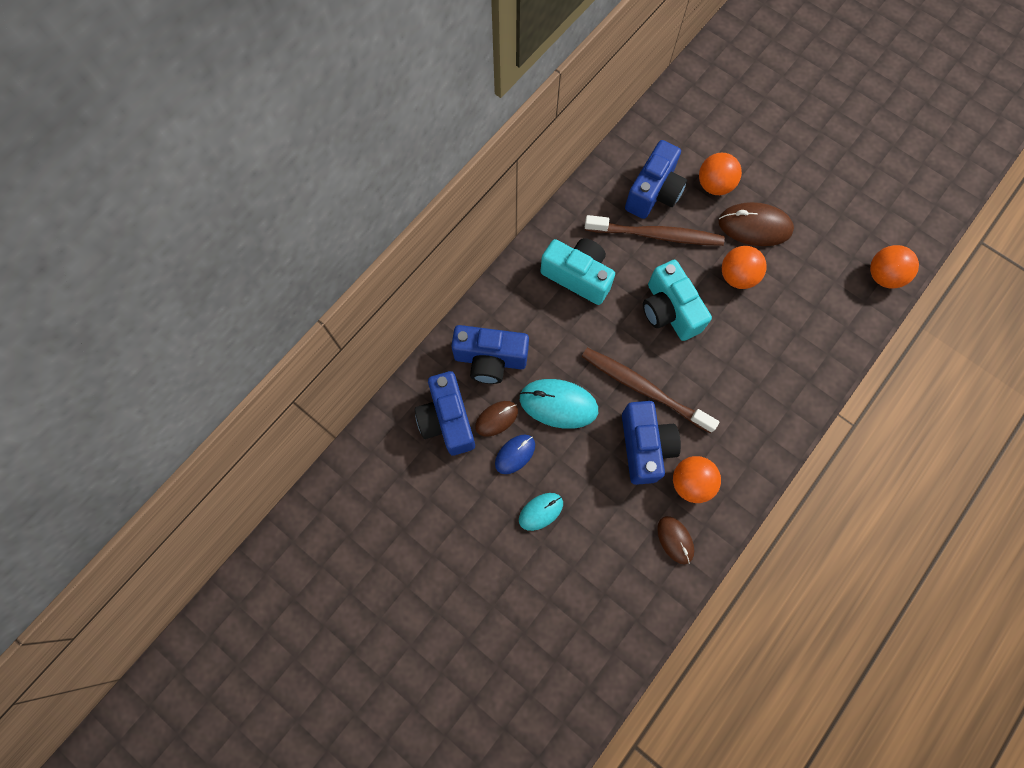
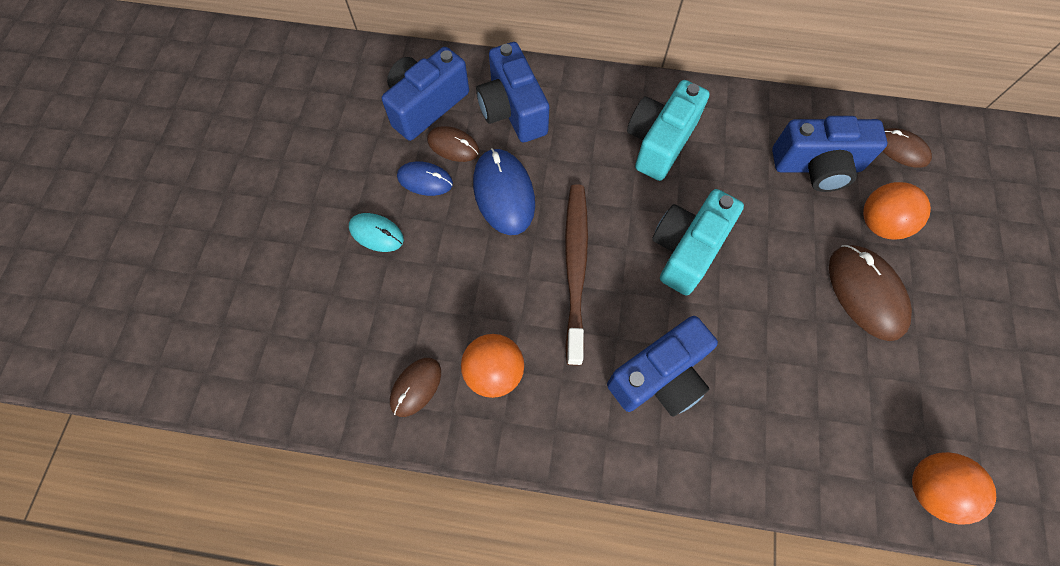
camera: 60 degrees right, 5 degrees down
turquoise mouse [520,379,598,429] -> blue mouse [473,148,535,235]
turquoise camera [540,238,615,305] -> turquoise camera turned 150 degrees counterclockwise [627,80,710,181]
brown toothbrush [585,215,725,246] -> none
blue camera [622,401,681,485] -> blue camera moved to [607,316,718,417]
orange ball [722,246,767,289] -> none
none -> brown mouse [883,128,932,168]

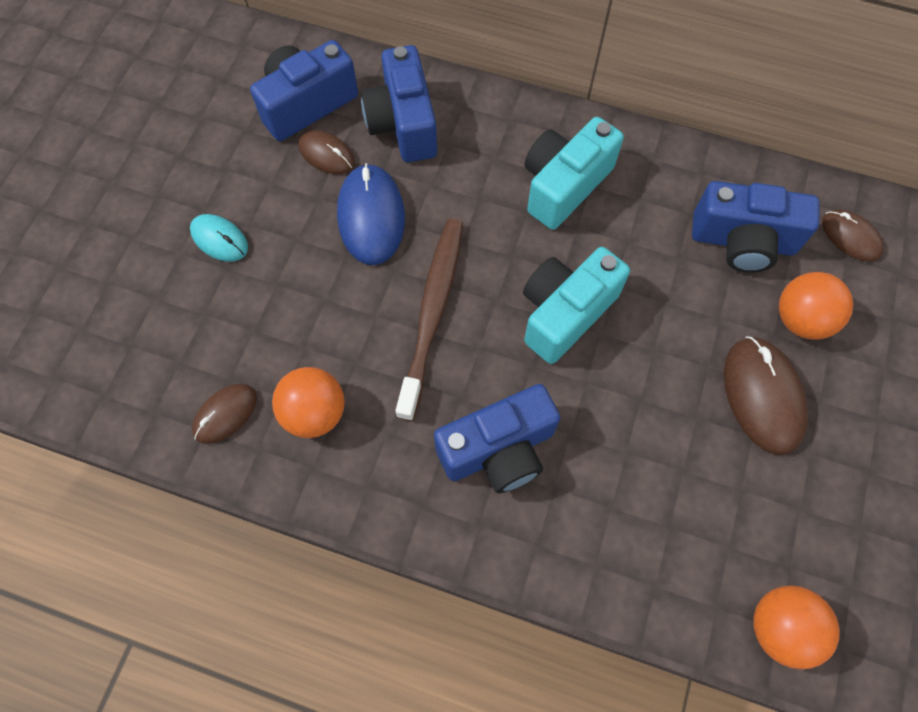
camera: 10 degrees right, 0 degrees up
blue mouse [397,161,453,196] -> none

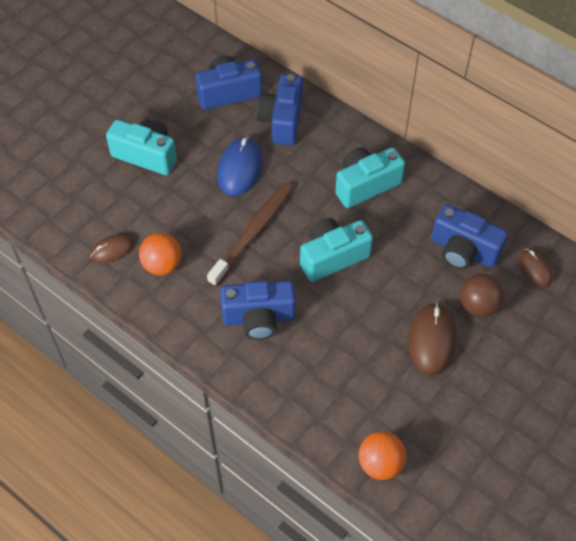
camera: 20 degrees right, 10 degrees down
turquoise mouse [190,214,248,262] -> turquoise camera [106,117,177,175]
brown mouse [298,130,355,174] -> none
orange ball [779,272,853,340] -> brown ball [460,274,504,317]

